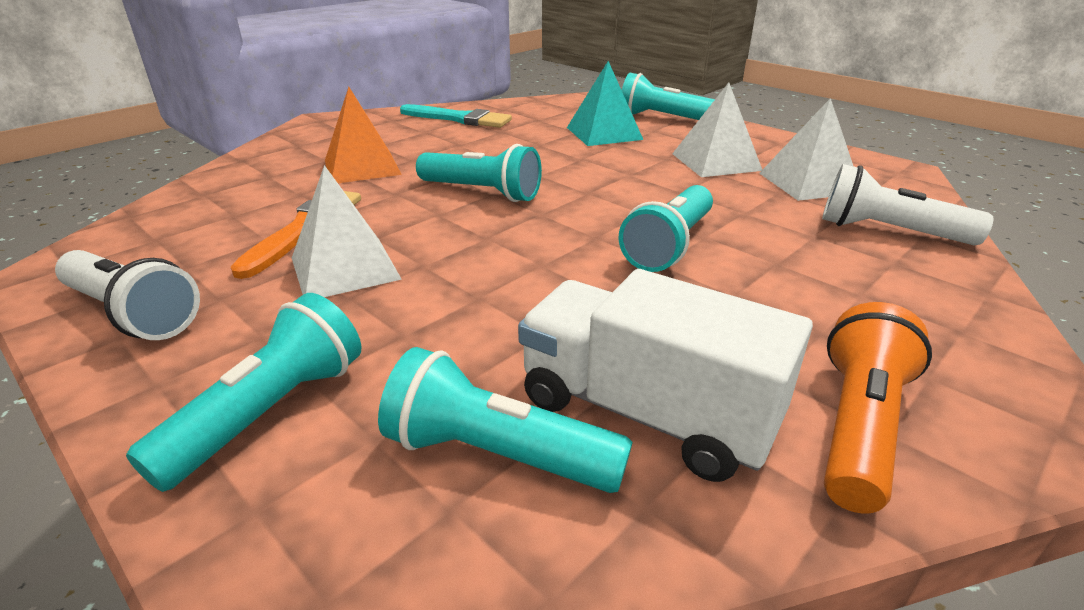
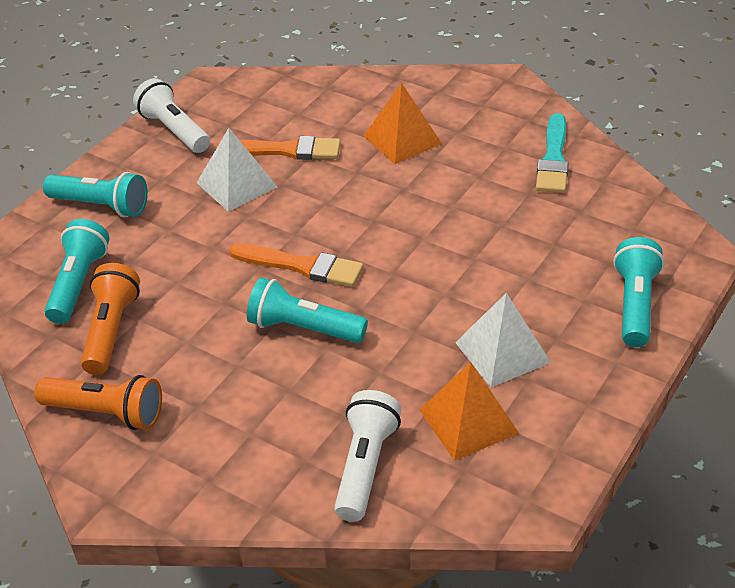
camera: 80 degrees right, 10 degrees up
white flashlight [55,250,200,340] -> white flashlight turned 120 degrees clockwise [133,78,210,153]
turquoise flashlight [416,144,542,202] -> none
white truck [518,269,813,482] -> orange flashlight [81,263,140,375]
turquoise pyramid [567,61,643,146] -> none
white pyramid [759,98,853,201] -> orange pyramid [419,362,520,461]
none -> orange brush [229,243,363,287]

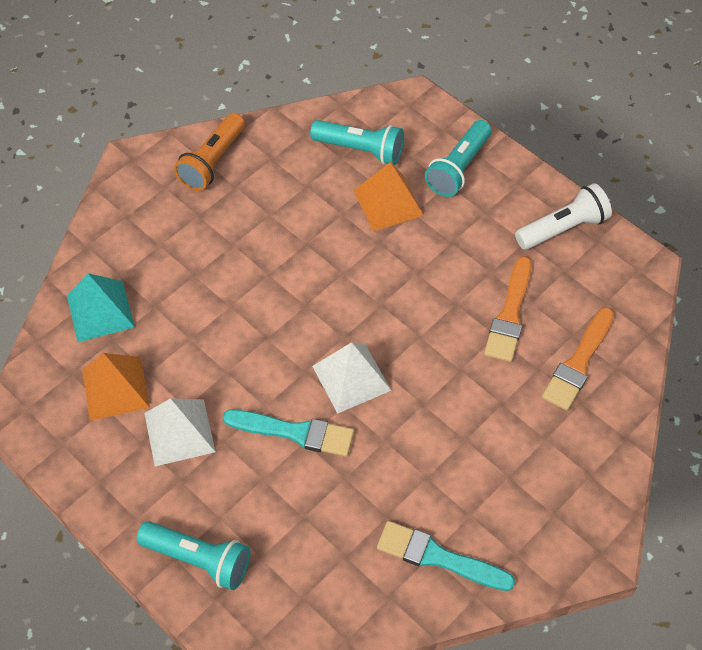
camera: 100 degrees right, 15 degrees up
orange flashlight [81,263,140,375] -> none
white pyramid [197,128,278,212] -> white pyramid moved to [312,342,392,414]
orange brush [229,243,363,287] -> orange brush moved to [542,307,614,410]
turquoise flashlight [247,277,368,343] -> none
white flashlight [334,390,401,522] -> turquoise pyramid [67,273,135,342]
orange pyramid [364,83,442,164] -> orange pyramid moved to [354,162,424,231]
none -> turquoise brush [223,409,354,457]

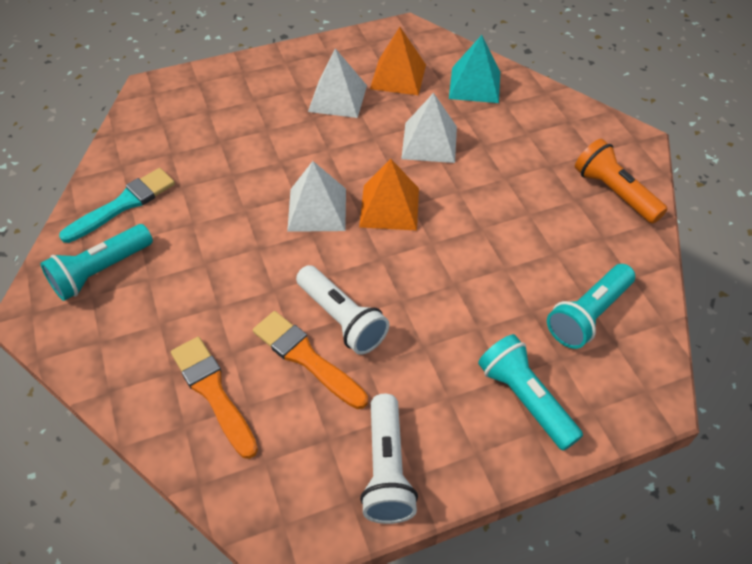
camera: 115 degrees right, 5 degrees down
turquoise flashlight [137,521,250,590] -> turquoise flashlight moved to [40,224,153,301]
turquoise brush [223,409,354,457] -> none
orange pyramid [354,162,424,231] -> orange pyramid moved to [359,159,419,231]
none -> white flashlight [296,265,389,355]
none -> white pyramid [401,93,457,163]

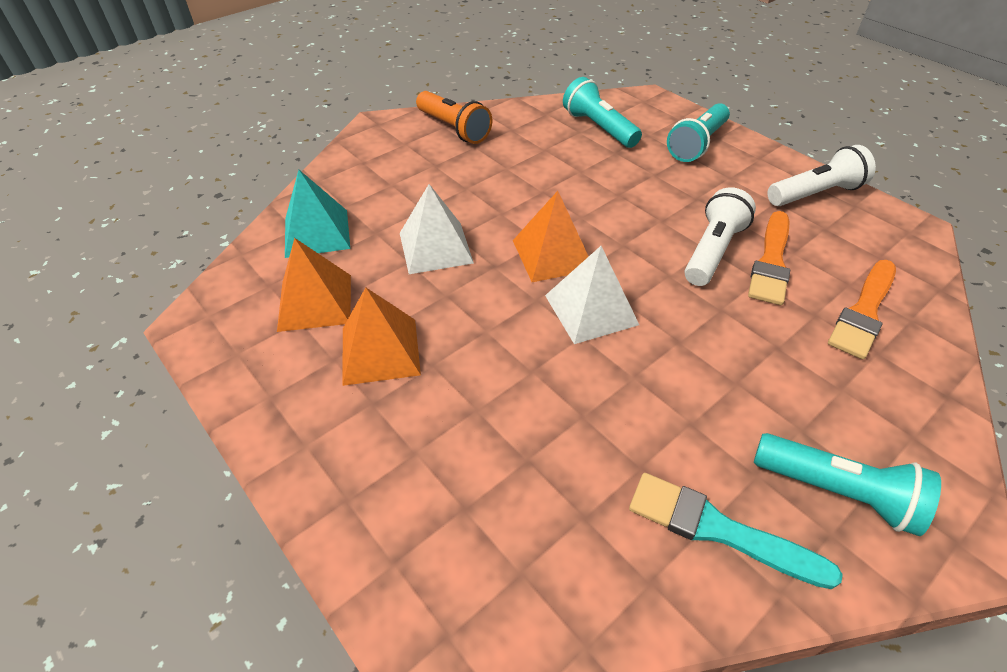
camera: 110 degrees left, 5 degrees down
white pyramid [308,48,367,118] -> orange pyramid [343,287,421,386]
turquoise flashlight [547,264,635,349] -> turquoise flashlight turned 150 degrees counterclockwise [563,77,642,148]
orange flashlight [575,139,667,224] -> orange flashlight turned 75 degrees counterclockwise [416,91,492,144]

